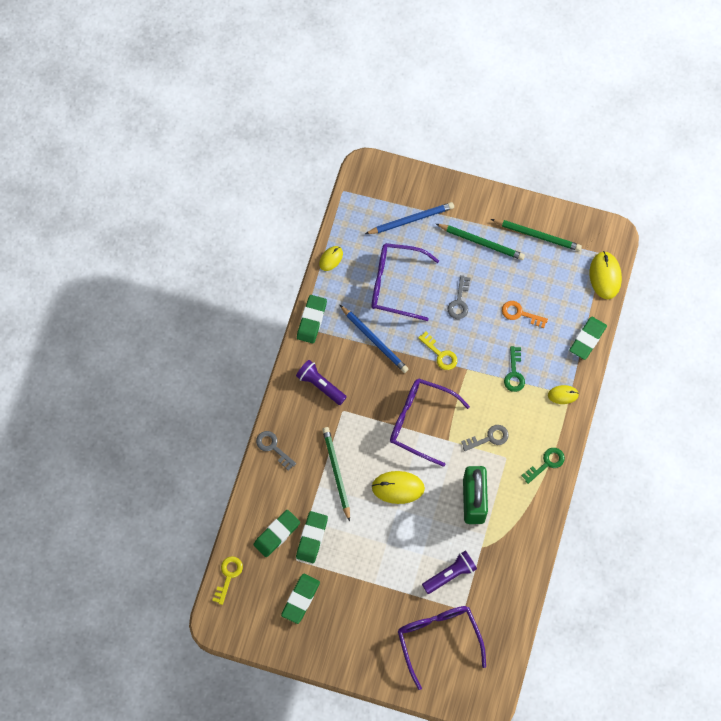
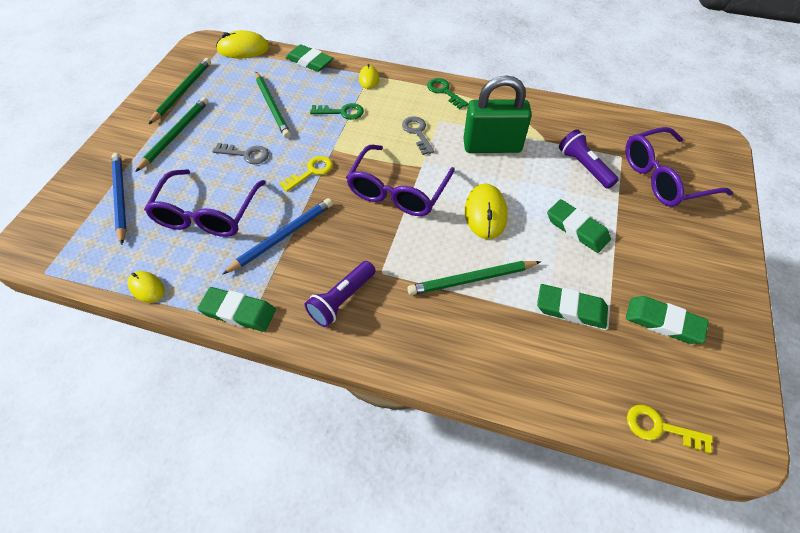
camera: 90 degrees left, 15 degrees down
green eraser [253,510,300,557] -> green eraser moved to [547,199,611,253]
grey key [256,431,296,471] -> none
orange key [502,301,548,328] -> green pencil [255,72,291,138]

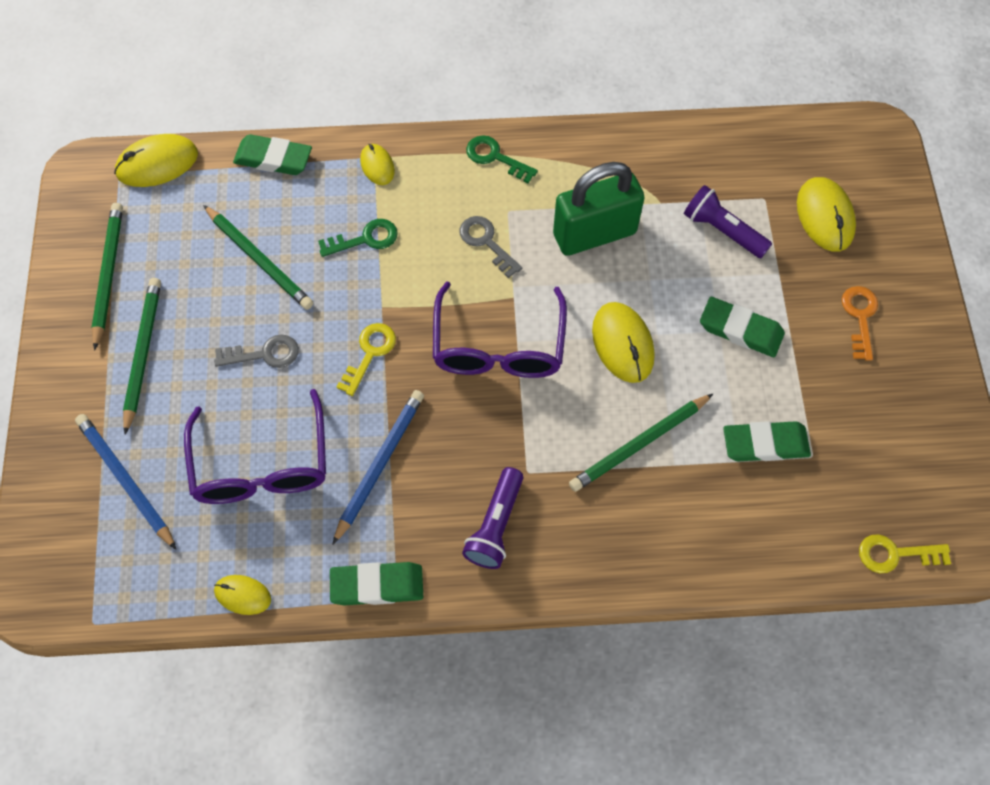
camera: 20 degrees left, 10 degrees up
purple glasses [625,127,733,207] -> yellow mouse [797,177,856,252]
green eraser [626,296,709,344] -> none
none -> orange key [842,286,878,361]

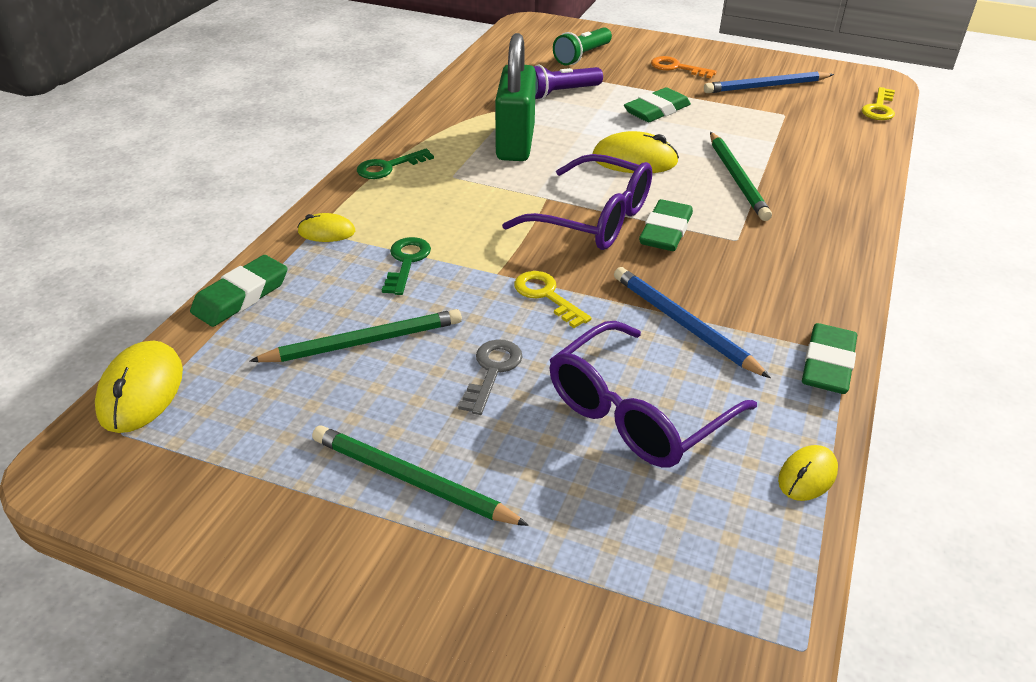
camera: 65 degrees left, 25 degrees down
blue pencil [75,414,176,550] -> blue pencil moved to [704,71,834,93]
green pencil [91,203,123,350] -> none
purple glasses [184,389,326,504] -> purple glasses turned 120 degrees clockwise [550,321,757,468]
grey key [459,216,522,278] -> none
purple flashlight [462,467,523,569] -> none
green eraser [723,421,811,461] -> green eraser moved to [639,199,693,251]
yellow mouse [797,177,856,252] -> green flashlight [553,27,612,66]

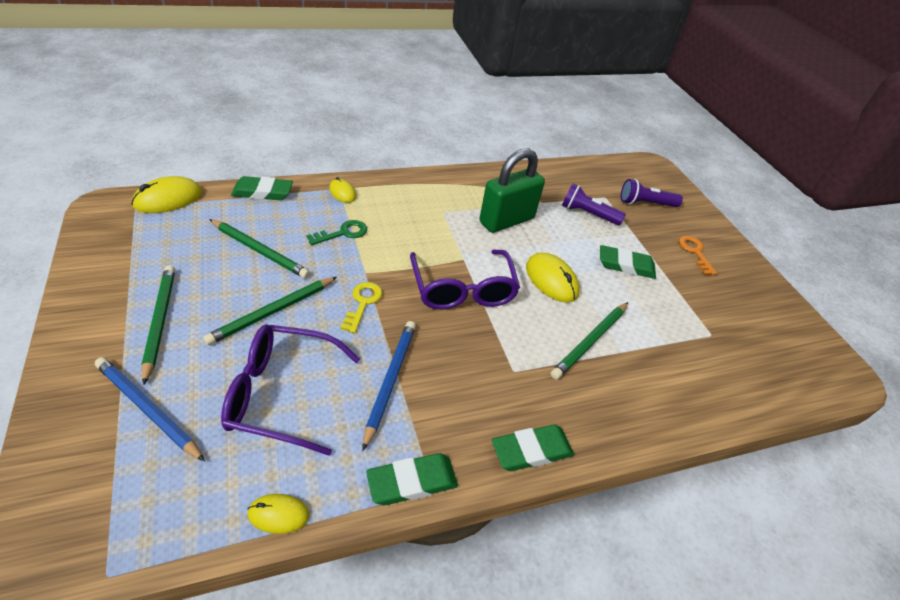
camera: 45 degrees right, 5 degrees up
green key [357,149,434,179] -> none
grey key [458,339,523,415] -> green pencil [203,277,337,345]
green flashlight [553,27,612,66] -> purple flashlight [621,179,683,207]
green eraser [639,199,693,251] -> green eraser moved to [492,424,574,471]
blue pencil [704,71,834,93] -> blue pencil moved to [95,357,205,461]
yellow key [862,87,895,120] -> none

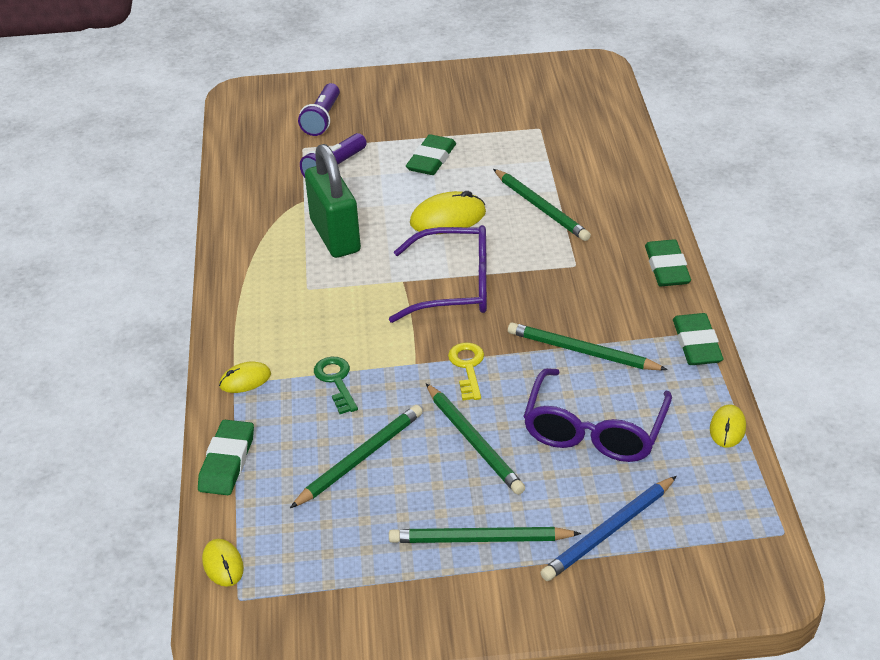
camera: 70 degrees left, 5 degrees down
yellow mouse [131,176,202,213] -> yellow mouse [202,539,244,587], size x0.60
yellow key [340,282,382,333] -> yellow key turned 60 degrees clockwise [448,343,484,400]
blue pencil [363,321,416,450] -> green pencil [508,322,668,370]
orange key [679,236,717,275] -> none

